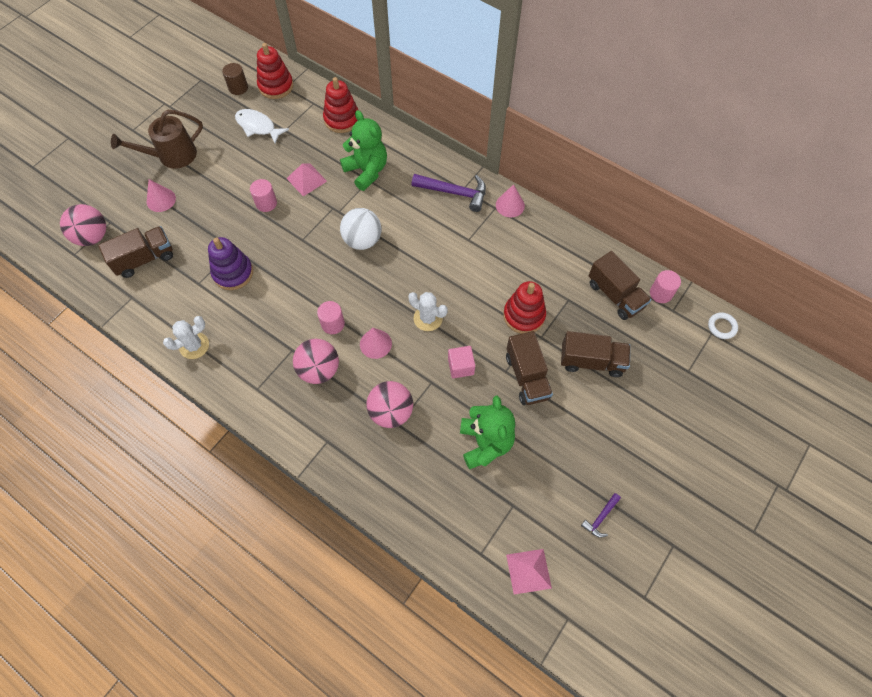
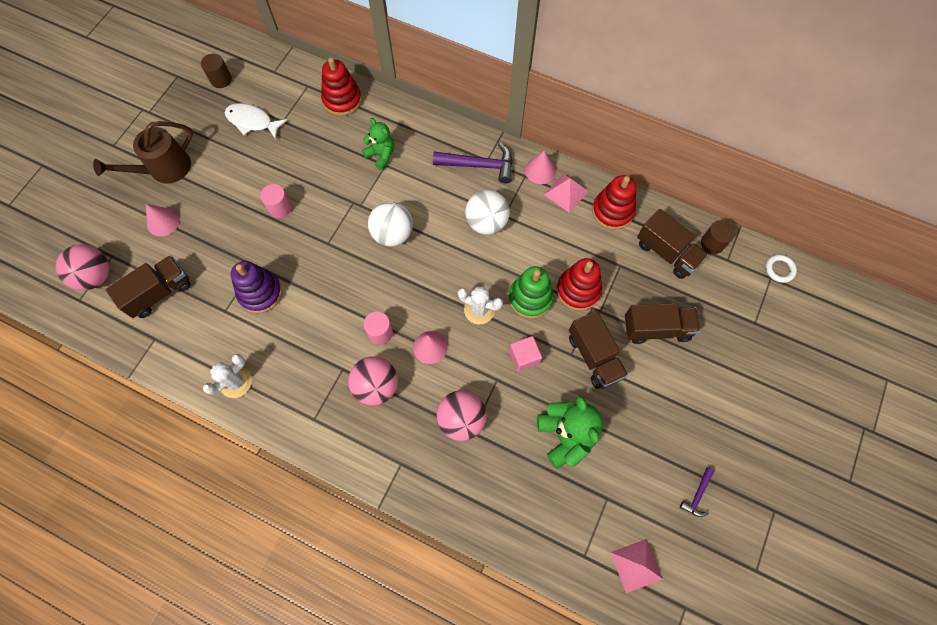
camera: 10 degrees left, 5 degrees up
red stacking toy [257,43,293,99] -> red stacking toy moved to [592,175,636,230]
pink pyramid [286,163,327,196] -> pink pyramid moved to [544,174,589,213]
green teddy bear [340,110,387,191] -> green teddy bear [362,118,394,170], size x0.64
pink cylinder [650,270,681,303] -> brown cylinder [701,220,735,254]
none -> white ball [465,190,510,235]
none -> green stacking toy [509,266,554,319]

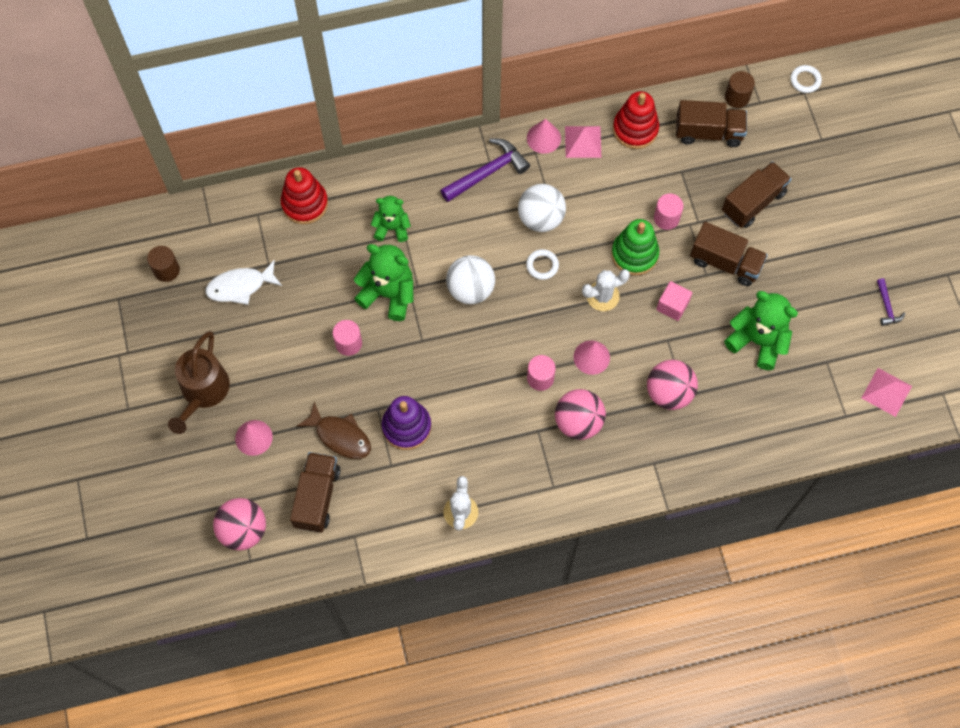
camera: 40 degrees left, 0 degrees up
red stacking toy [557,258,602,311] -> pink cylinder [654,193,684,230]
none -> brown fish [297,402,371,459]
none -> green teddy bear [354,244,414,321]
none -> white ring [526,249,559,280]

